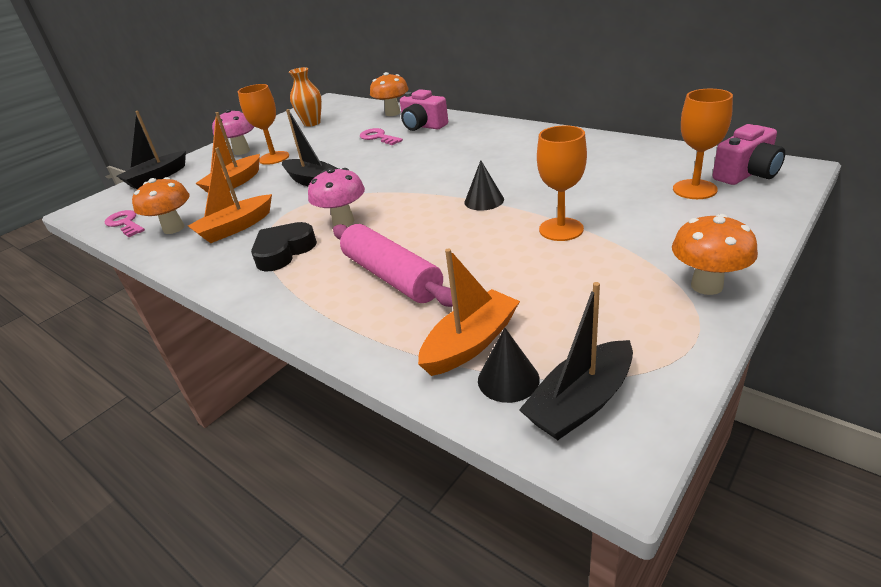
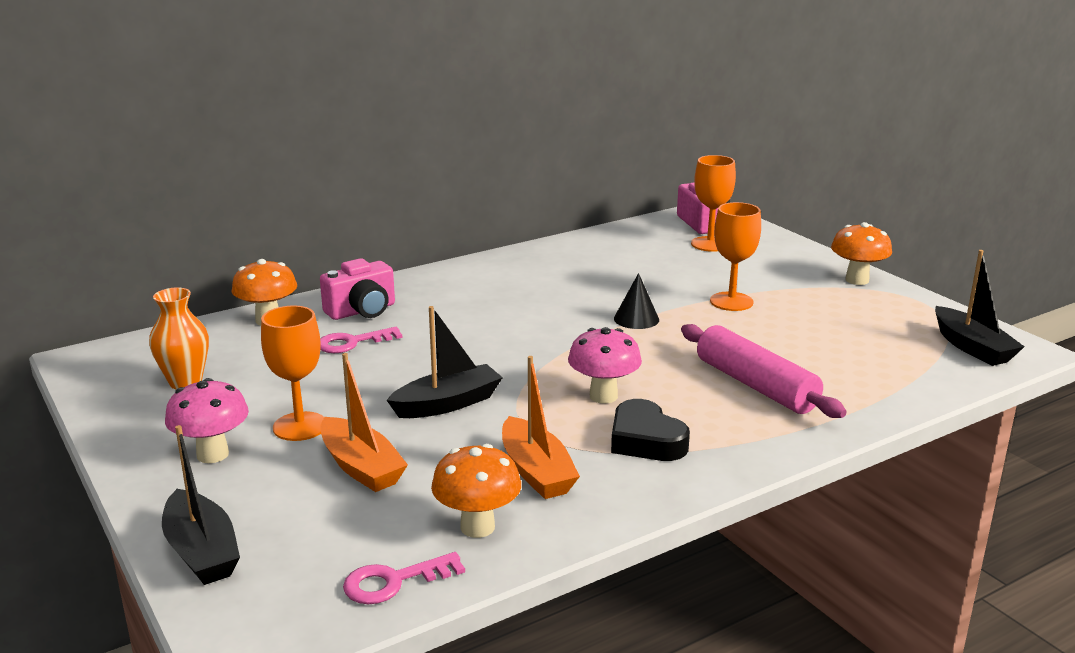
camera: 75 degrees left, 10 degrees down
pink rolling pin [333,224,453,307] -> pink rolling pin turned 75 degrees clockwise [681,324,847,418]
orange boat [418,248,520,376] -> none
black cone [478,328,540,403] -> none

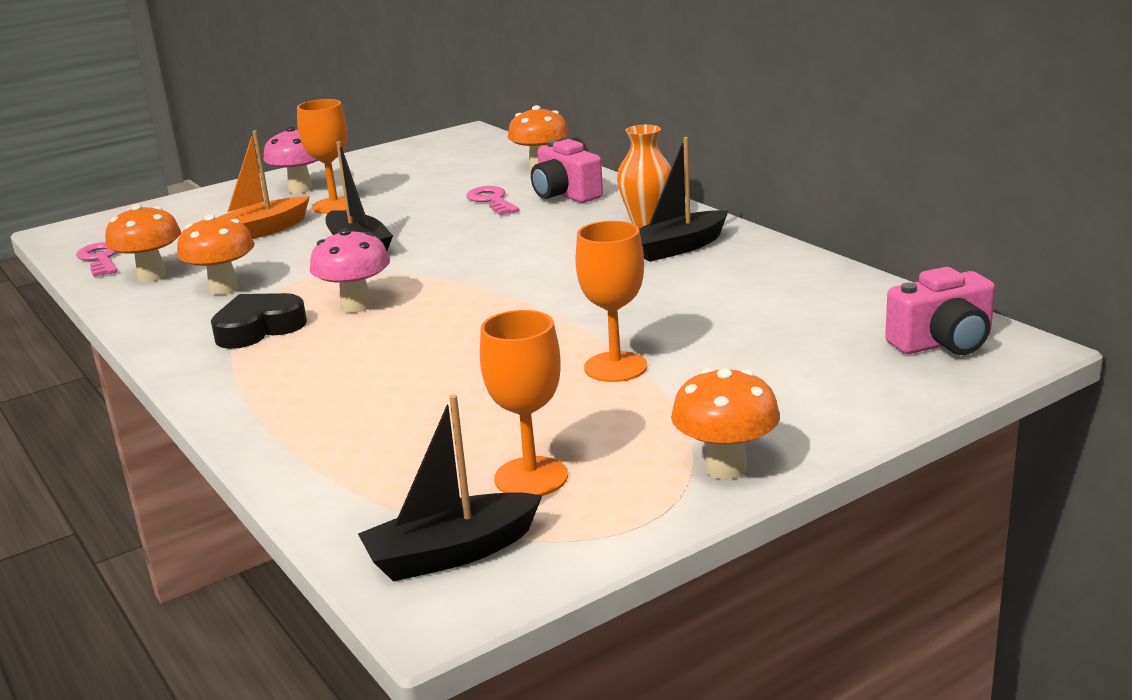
camera: 90 degrees right, 0 degrees up
orange vase [149,287,209,389] -> orange vase moved to [617,124,672,227]
black boat [162,425,240,585] -> black boat moved to [639,137,729,262]
orange boat [502,356,580,499] -> orange mushroom [177,214,255,295]
black cone [614,273,659,329] -> none
pink rolling pin [681,324,847,418] -> none
orange goblet [691,155,736,252] -> orange goblet moved to [480,310,568,496]

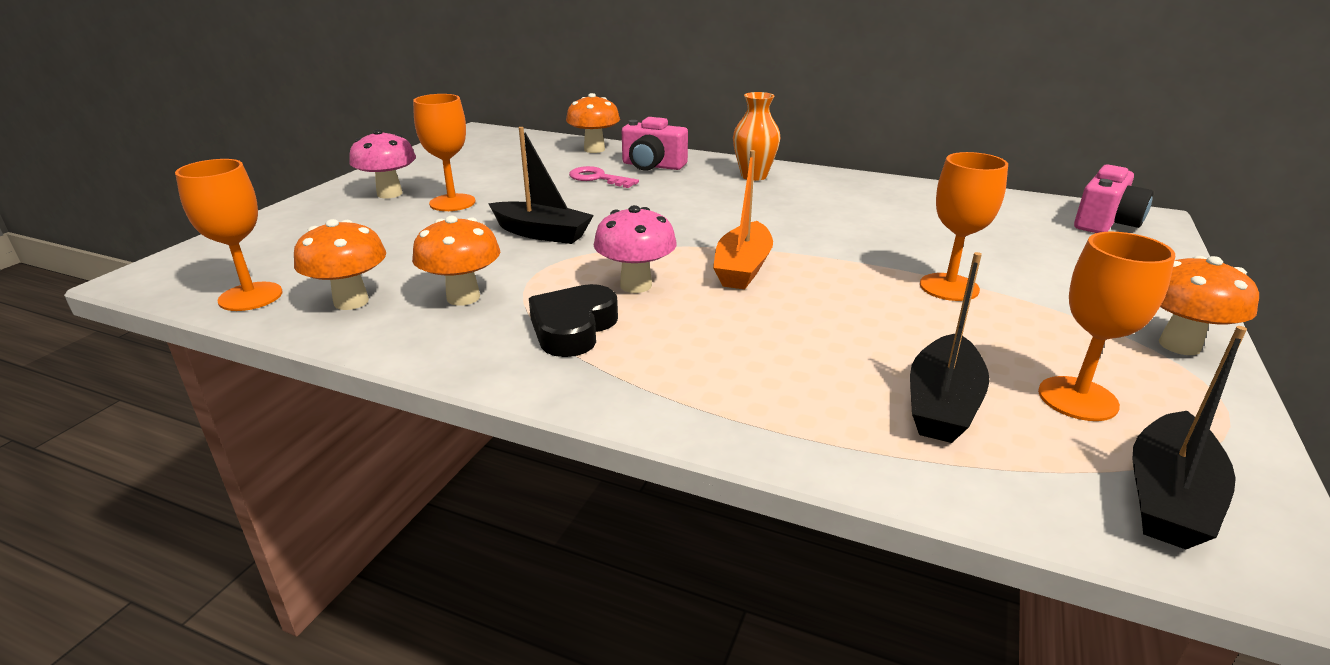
camera: 35 degrees left, 5 degrees up
pink key [76,242,117,277] -> orange goblet [175,159,283,311]
orange boat [219,130,310,239] -> orange boat moved to [713,150,773,289]
black boat [639,137,729,262] -> black boat moved to [910,252,989,443]

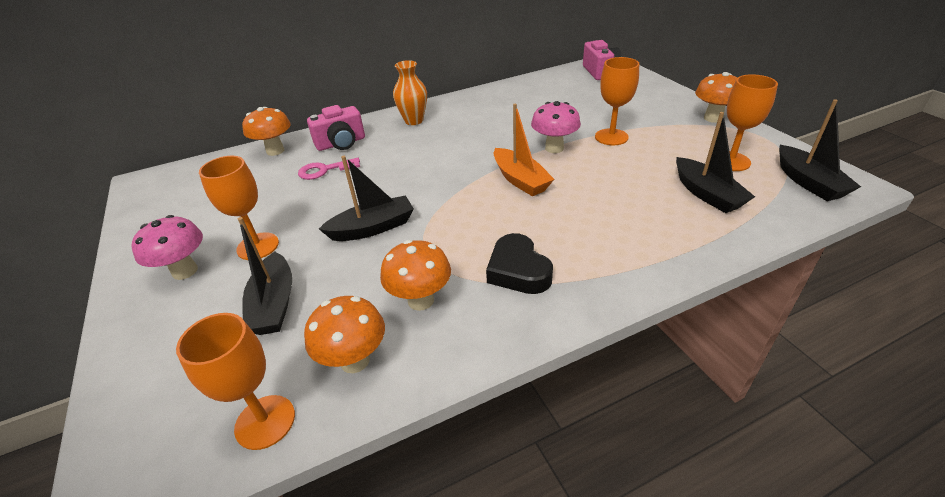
camera: 45 degrees left, 10 degrees up
pink mushroom [593,205,677,293] -> pink mushroom moved to [531,101,581,153]
none -> black boat [238,217,292,335]

